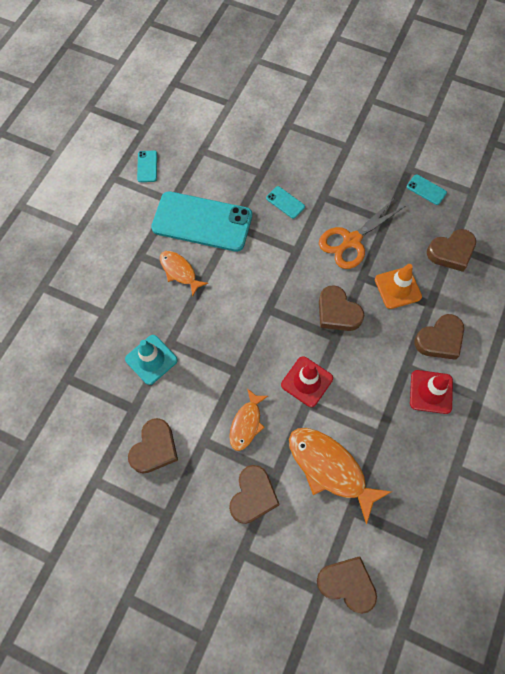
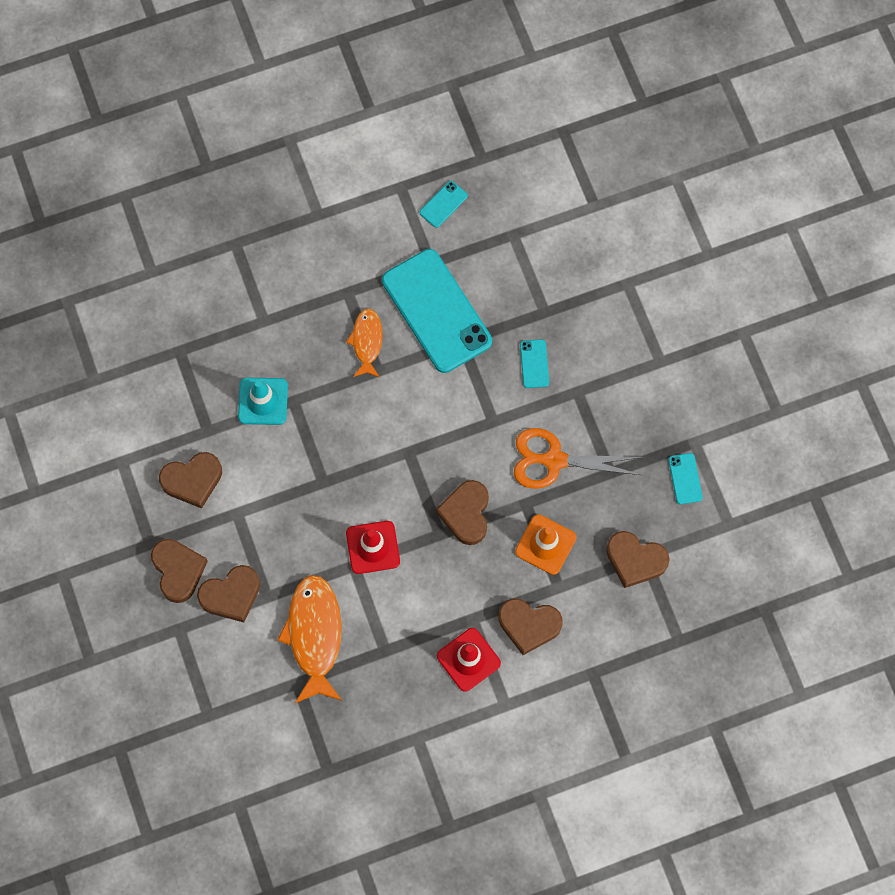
camera: 45 degrees right, 5 degrees up
orange fish [229,388,268,451] -> none
brown heart [317,557,377,614] -> brown heart moved to [151,539,208,603]

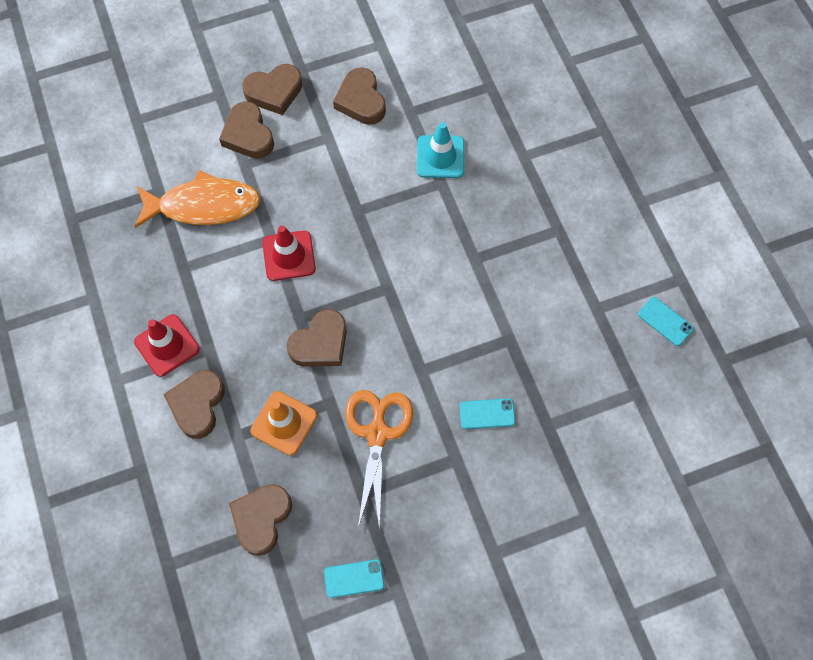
camera: 90 degrees right, 5 degrees down
orange fish [346,308,383,377] -> none
turquoise phone [382,249,492,373] -> none
brown heart [436,480,489,545] -> brown heart turned 135 degrees clockwise [286,309,347,367]

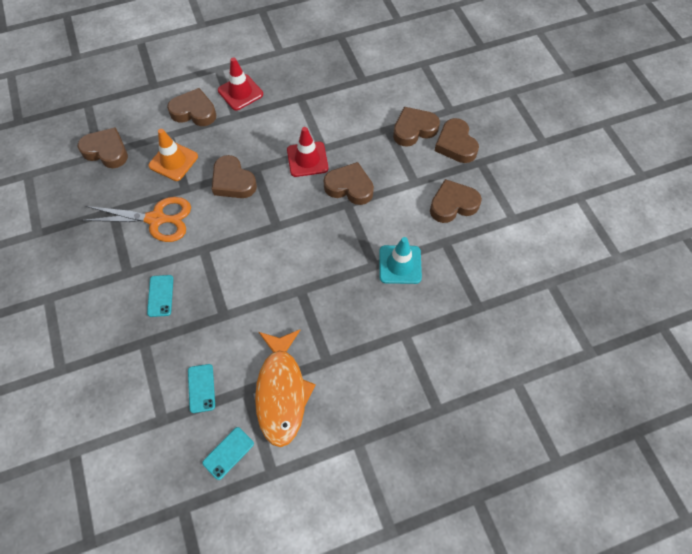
camera: 90 degrees right, 5 degrees down
orange fish [135,170,261,228] -> orange fish moved to [255,330,316,447]
turquoise phone [324,559,384,598] -> turquoise phone moved to [188,364,215,413]
none -> brown heart [324,162,374,205]

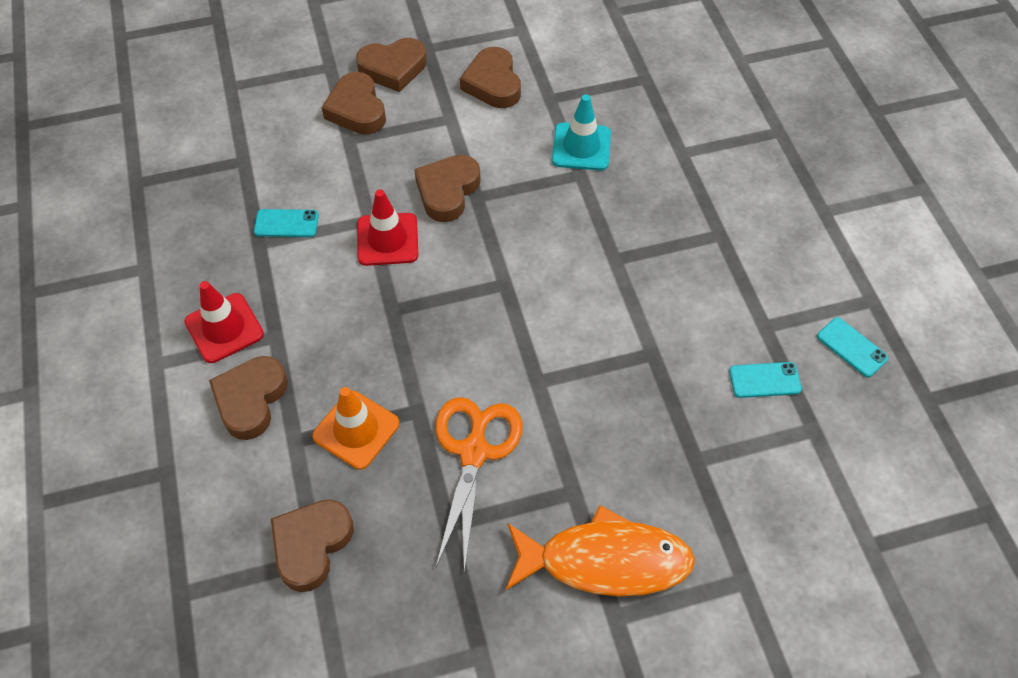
camera: 85 degrees left, 5 degrees down
turquoise phone [147,275,173,317] -> turquoise phone moved to [254,209,319,237]
brown heart [212,155,257,198] -> none
orange fish [255,330,316,447] -> orange fish moved to [506,505,695,596]

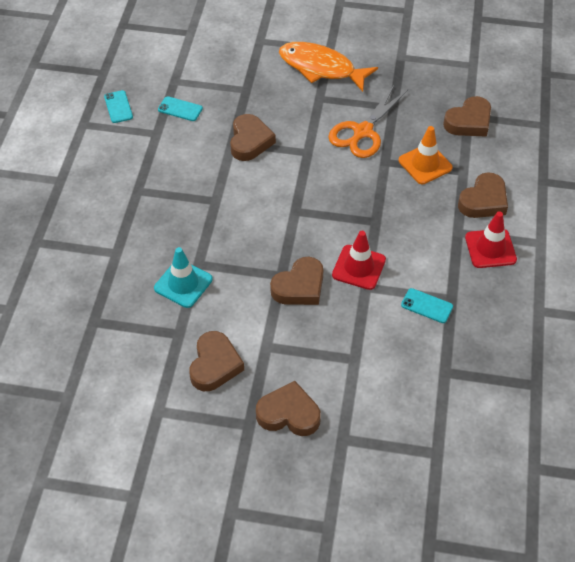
camera: 155 degrees left, 5 degrees down
brown heart [322,72,386,135] -> brown heart moved to [230,114,276,161]

